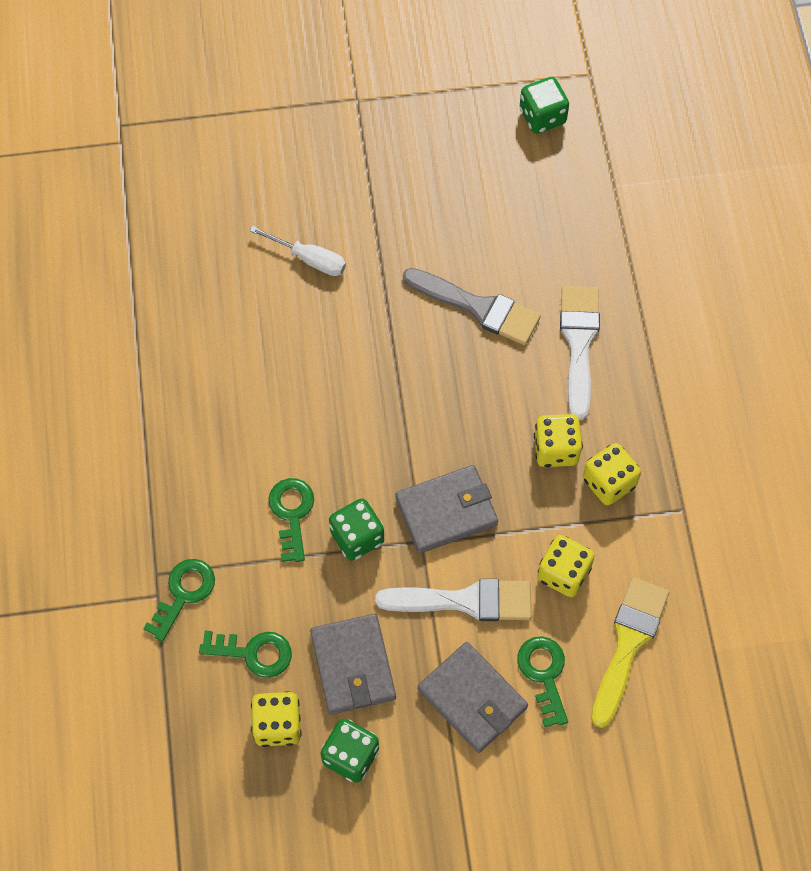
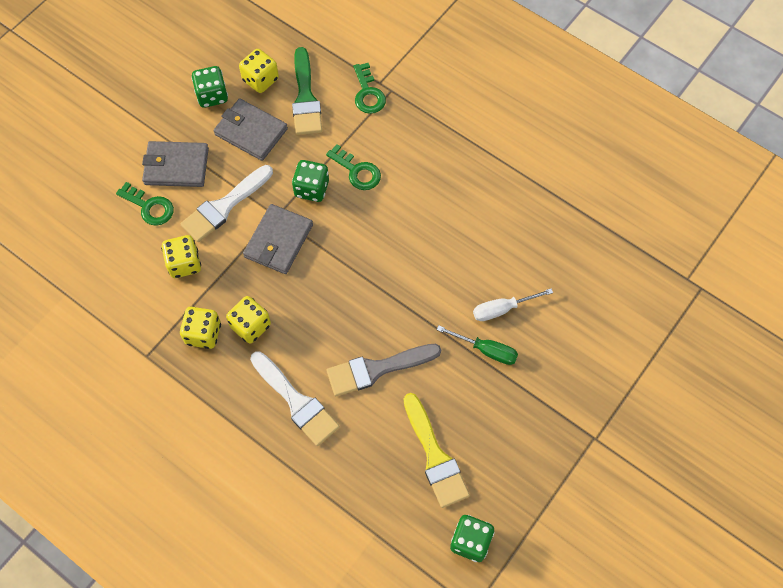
camera: 135 degrees right, 0 degrees up
green key [199,631,292,678] -> green brush [292,47,322,135]
yellow brush [591,577,669,728] -> yellow brush moved to [404,393,470,508]
none -> green screwdriver [437,325,518,365]

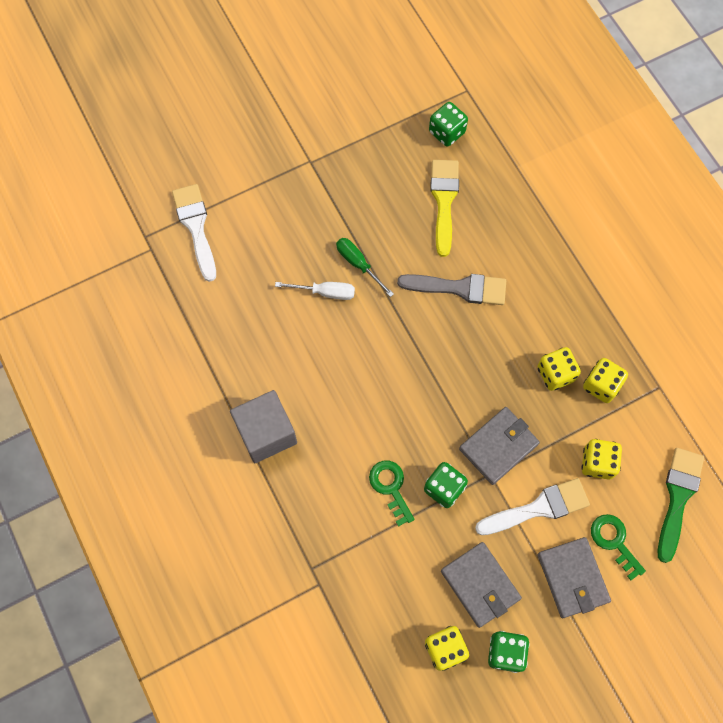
camera: 155 degrees left, 5 degrees up
grey wallet [142,141,209,187] -> grey wallet turned 45 degrees clockwise [538,537,611,618]
white brush [250,351,340,446] -> white brush moved to [172,184,216,282]
green brush [292,47,322,135] -> green brush moved to [658,448,704,563]
green key [354,63,386,114] -> none
none -> grey cube [230,390,297,463]

